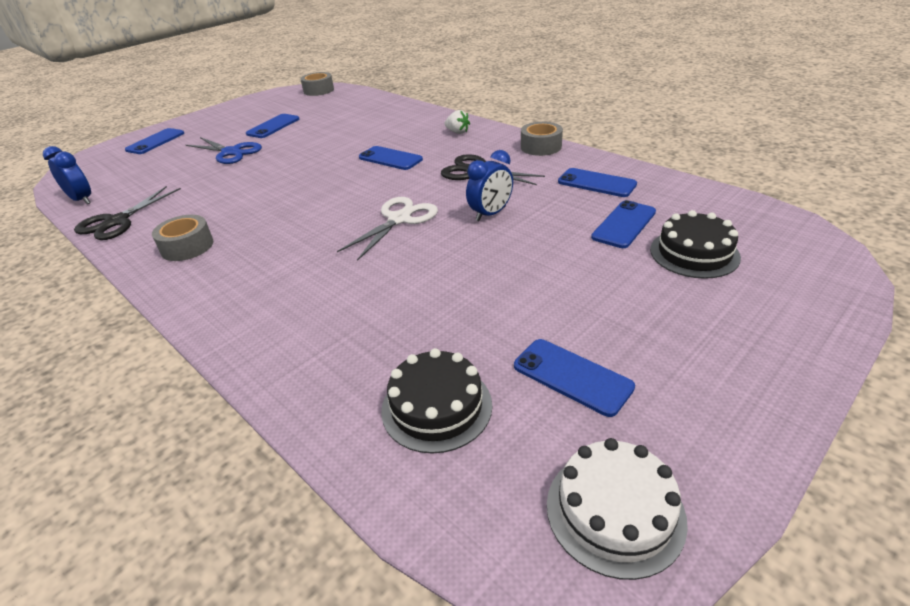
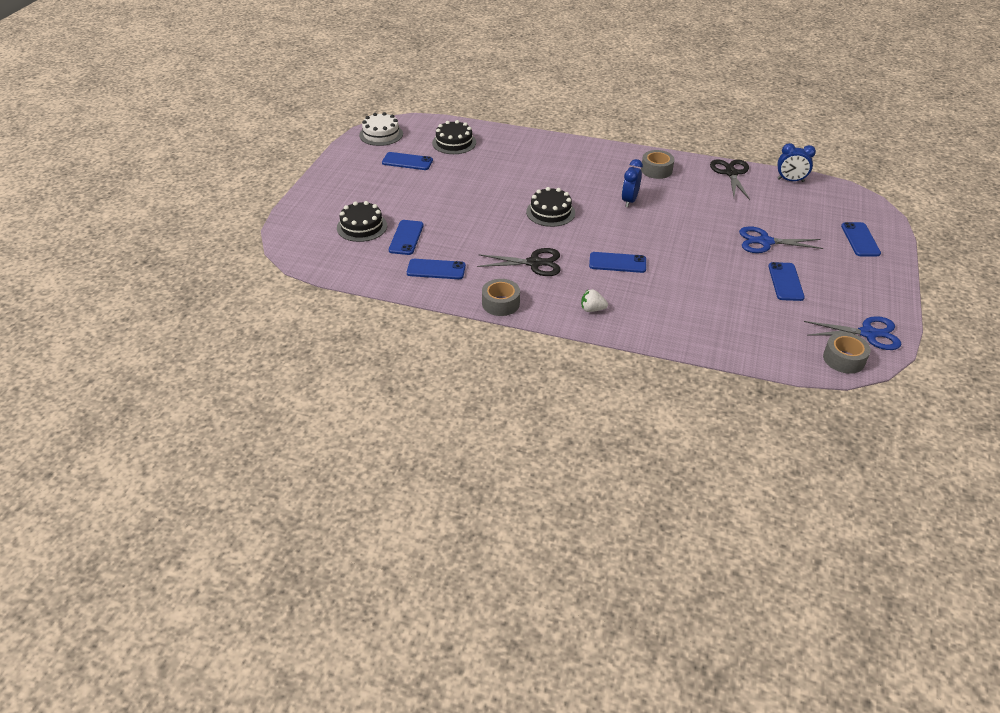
camera: 150 degrees right, 5 degrees up
white scissors [337,197,438,261] -> black cake [526,187,575,227]
blue clock [466,150,513,221] -> blue clock moved to [622,159,643,207]
none -> blue scissors [804,316,901,350]

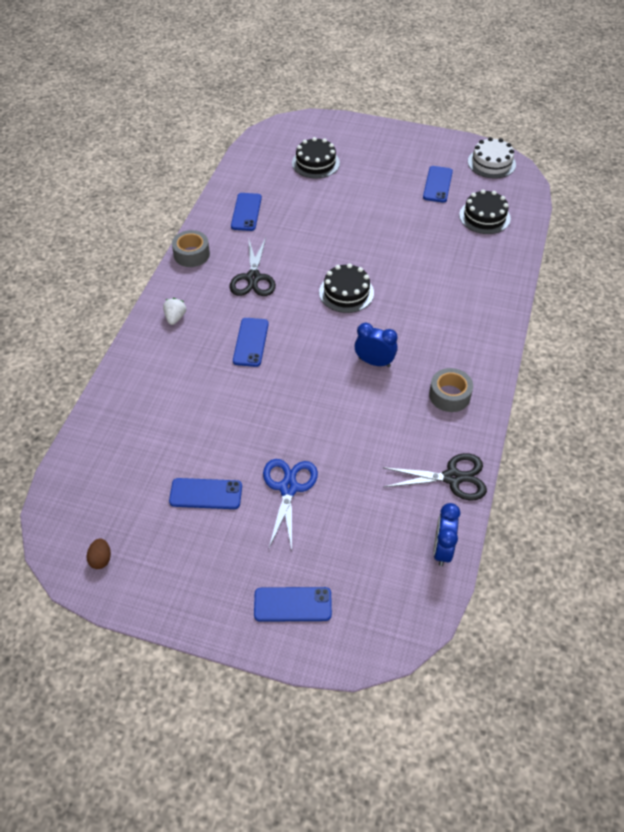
camera: 90 degrees right, 10 degrees up
blue phone [389,220,424,255] -> none
blue scissors [804,316,901,350] -> brown egg [87,538,111,569]
grey tape [823,332,871,374] -> none

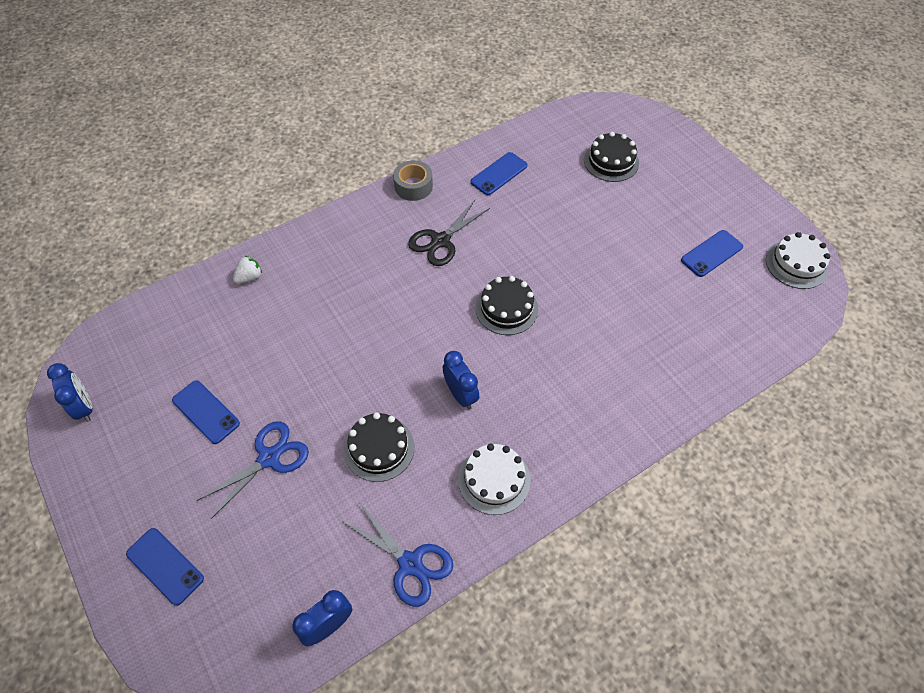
camera: 40 degrees right, 5 degrees up
brown egg [87,538,111,569] -> blue clock [47,363,93,422]
white strawberry [163,298,186,325] -> white strawberry moved to [233,256,262,284]
blue phone [233,318,269,367] -> none
black scissors [382,453,487,501] -> blue scissors [343,504,454,607]
grey tape [429,368,473,412] -> white cake [458,444,531,515]
black cake [459,189,511,234] -> black cake moved to [344,412,414,482]

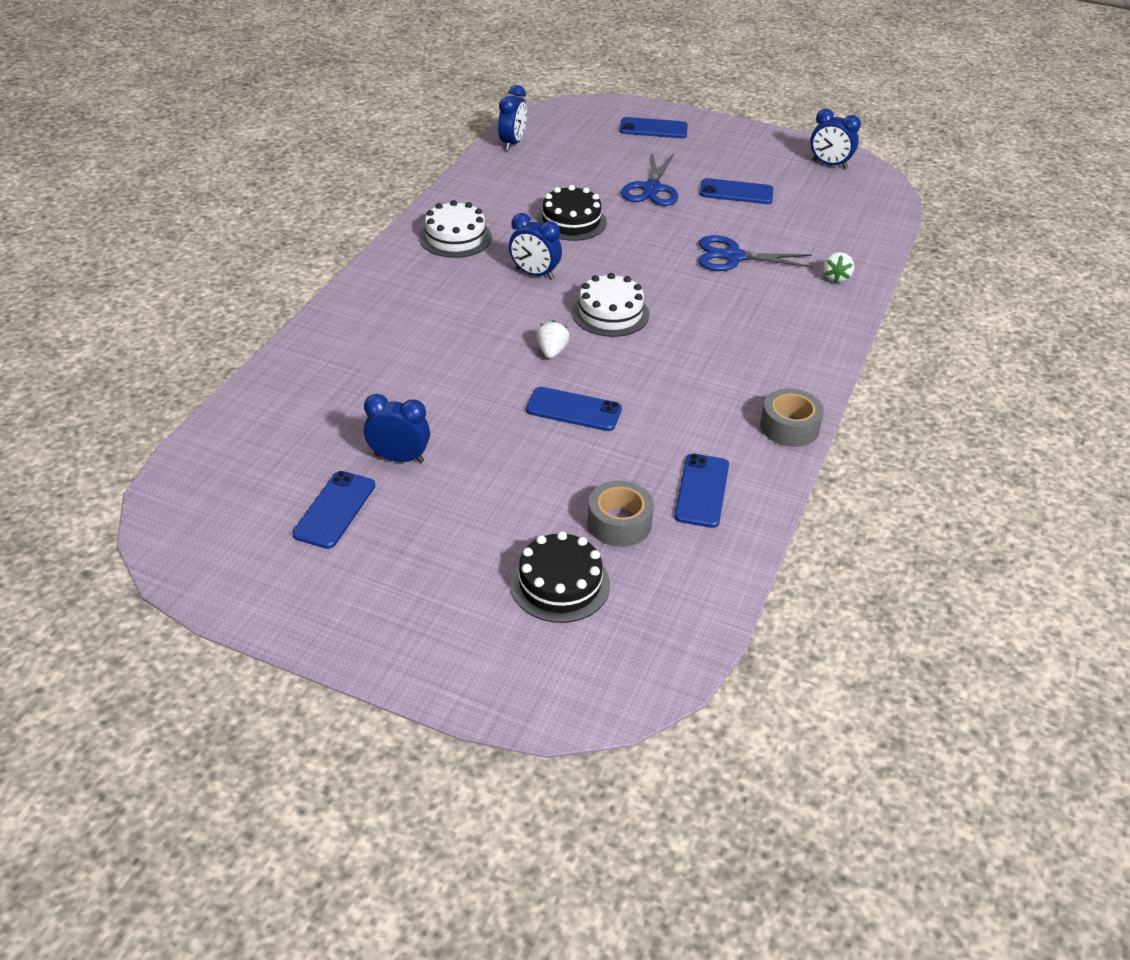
camera: 145 degrees right, 15 degrees down
blue scissors [343,504,454,607] -> blue scissors moved to [698,235,813,271]
black scissors [408,200,490,266] -> none
black cake [475,276,538,335] -> white strawberry [536,320,570,359]
white cake [766,232,830,289] -> white cake moved to [572,273,649,337]
none -> blue clock [364,394,430,463]
none -> blue phone [526,387,622,431]
none -> grey tape [587,480,654,547]

